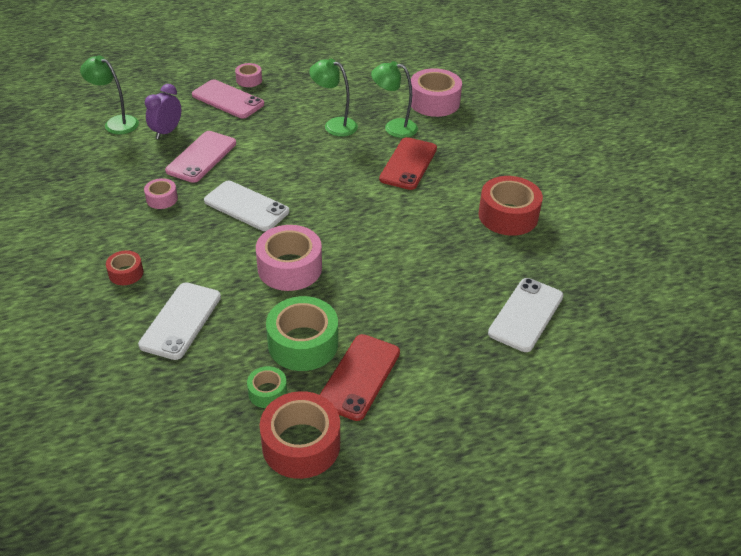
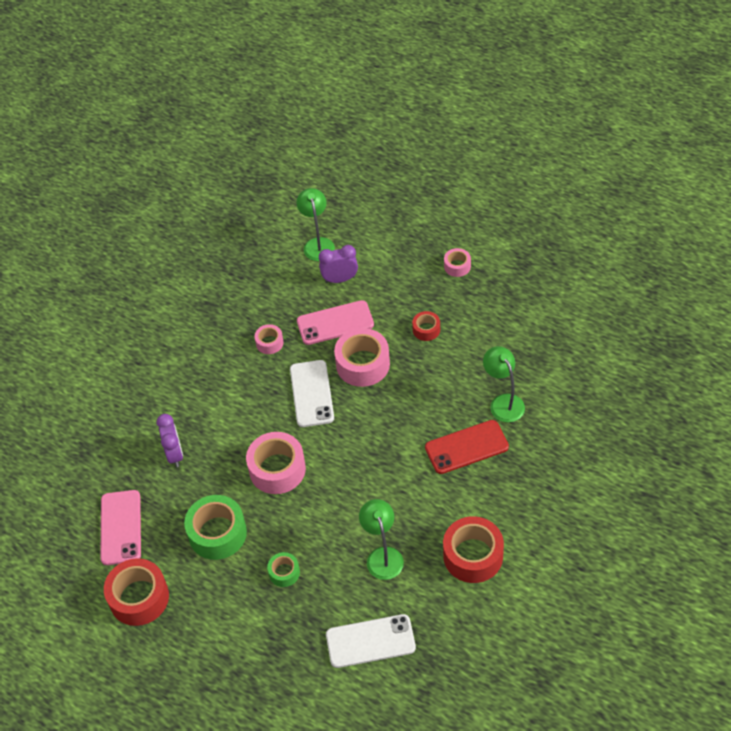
camera: 55 degrees right, 10 degrees up
red tape [106,250,143,285] -> red tape moved to [412,311,440,341]
white phone [138,283,221,360] -> purple clock [156,414,183,467]
pink phone [192,79,264,118] -> pink phone moved to [100,490,141,565]
green tape [247,366,287,408] -> green tape moved to [267,552,300,587]
green lamp [309,58,358,137] -> green lamp moved to [359,499,404,580]
red phone [320,334,400,421] -> none
pink tape [411,68,462,117] -> pink tape moved to [334,328,390,387]

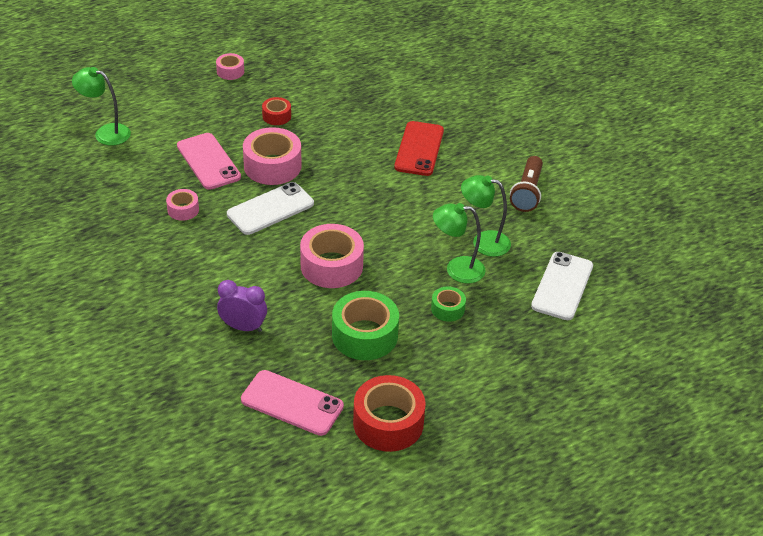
camera: 65 degrees left, 10 degrees down
white phone [290,360,334,427] -> white phone turned 60 degrees counterclockwise [227,182,314,235]
pink phone [297,300,374,345] -> pink phone turned 45 degrees counterclockwise [177,133,241,190]
purple clock [319,245,358,283] -> none
red tape [443,516,504,583] -> brown flashlight [510,156,543,212]
green lamp [483,346,525,422] -> green lamp moved to [433,203,486,283]

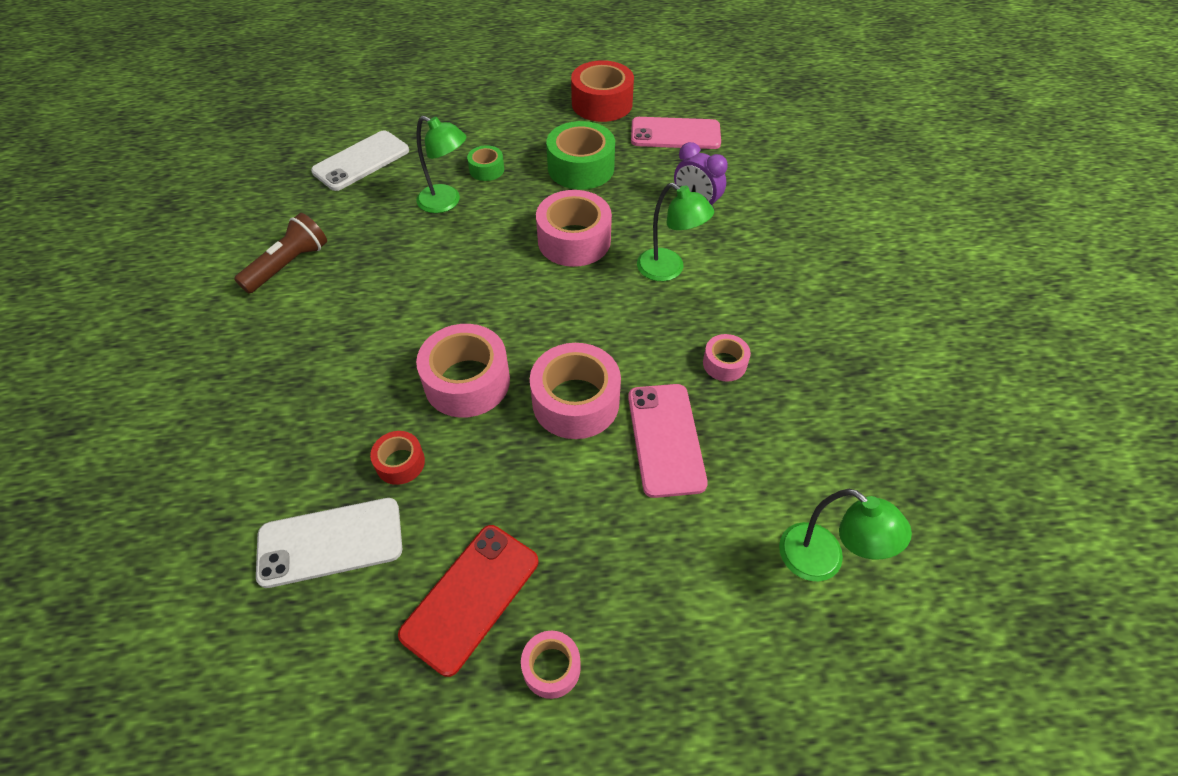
camera: 155 degrees left, 10 degrees up
white phone [227,182,314,235] -> white phone moved to [256,498,402,588]
pink phone [241,370,344,436] -> pink phone turned 45 degrees counterclockwise [631,117,721,149]
red tape [262,97,291,125] -> red tape moved to [370,431,425,485]
red phone [394,121,444,176] -> red phone moved to [398,525,538,677]
green lamp [461,175,511,257] -> green lamp moved to [637,183,714,281]
none -> pink tape [416,324,510,418]

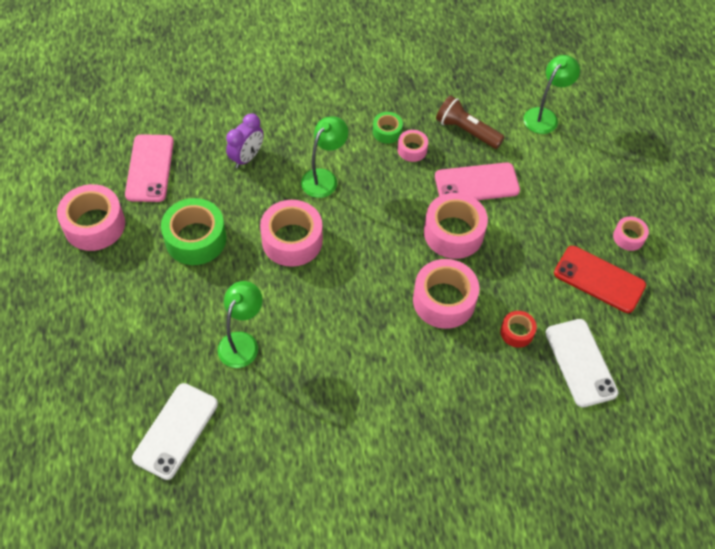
camera: 95 degrees left, 5 degrees up
brown flashlight [234,213,327,293] -> brown flashlight moved to [436,96,505,149]
white phone [311,130,409,191] -> white phone turned 75 degrees clockwise [132,383,218,480]
green tape [467,145,504,181] -> green tape moved to [373,112,403,144]
red tape [571,60,634,122] -> pink tape [57,184,125,251]

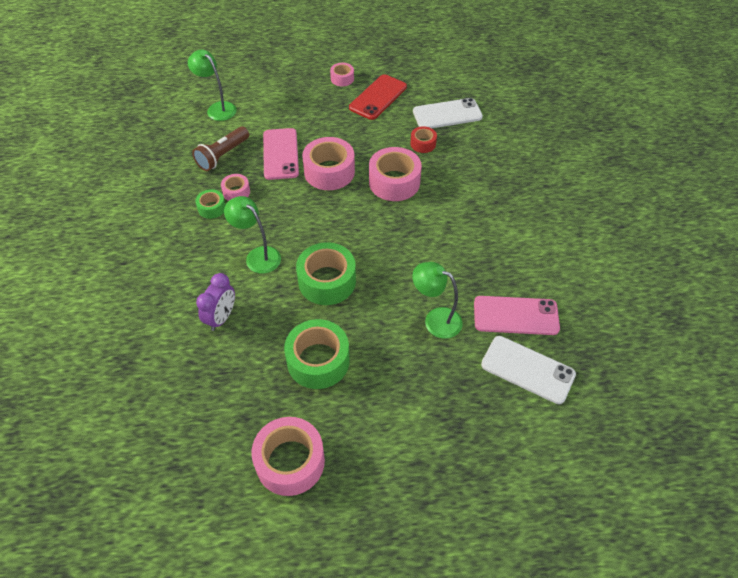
camera: 85 degrees left, 5 degrees down
pink phone [125,134,174,202] -> pink phone moved to [474,296,560,335]
purple clock [226,114,264,168] -> purple clock turned 75 degrees clockwise [196,273,235,331]
pink tape [260,200,323,267] -> green tape [296,242,356,305]

